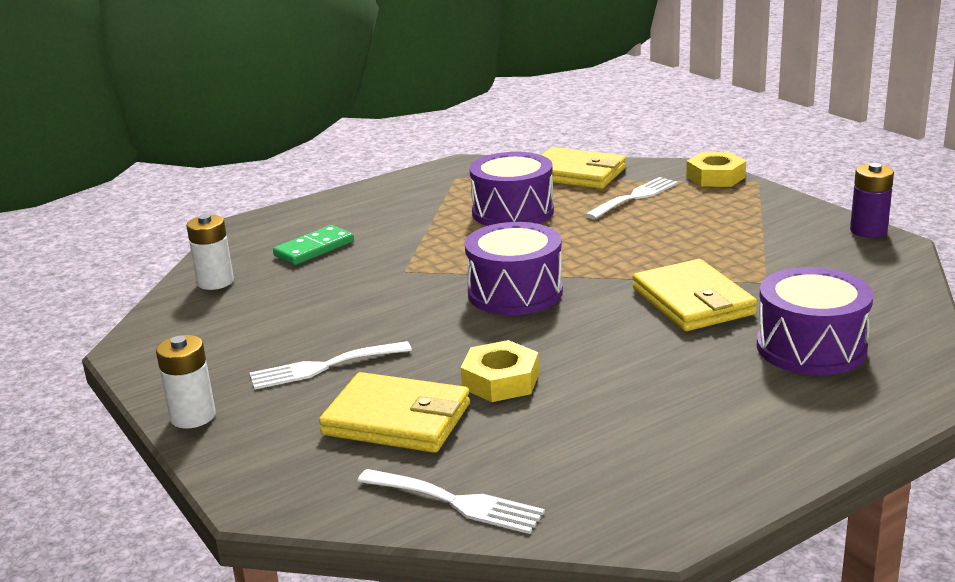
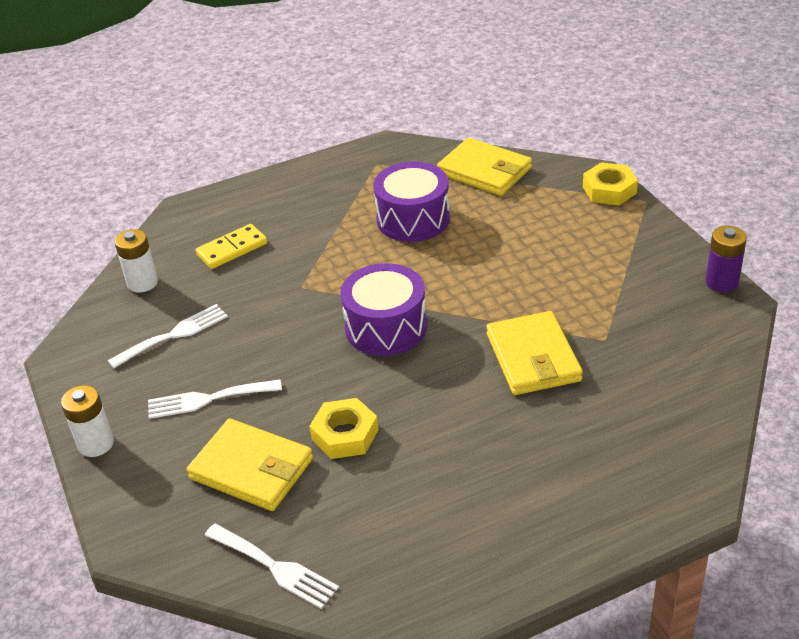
camera: 10 degrees right, 15 degrees up
green domino [273,225,354,265] -> yellow domino [196,224,267,269]
white fork [585,177,678,219] -> white fork moved to [108,304,228,368]
purple drum [757,267,873,375] -> none

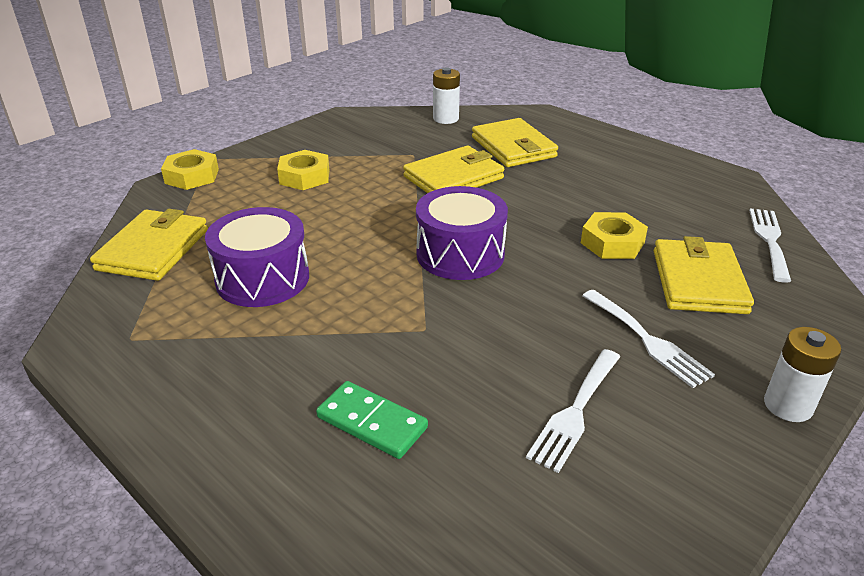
camera: 115 degrees left, 5 degrees down
white fork [108,304,228,368] -> white fork turned 90 degrees counterclockwise [526,349,620,473]
white battery [114,229,158,293] -> white battery moved to [433,67,460,124]
yellow domino [196,224,267,269] -> green domino [316,381,428,459]
purple battery [705,226,747,292] -> none
none -> yellow nut [277,150,329,190]
none -> yellow wallet [472,118,558,167]

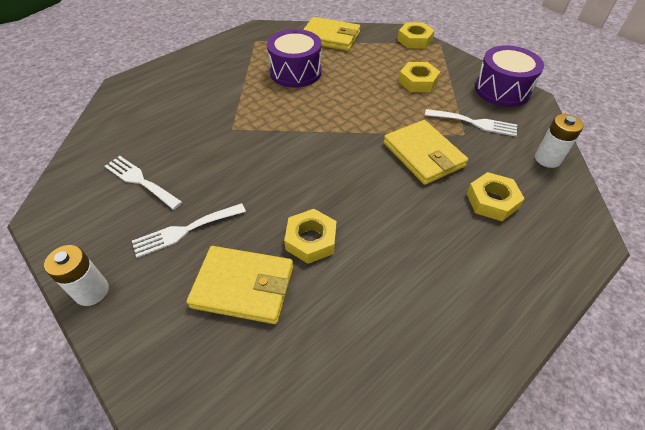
camera: 95 degrees right, 15 degrees up
green domino [316,381,428,459] -> none
purple drum [416,186,508,280] -> purple drum moved to [475,45,544,107]
yellow wallet [472,118,558,167] -> yellow nut [467,172,525,221]
white fork [749,208,791,283] -> white fork moved to [425,109,517,136]

